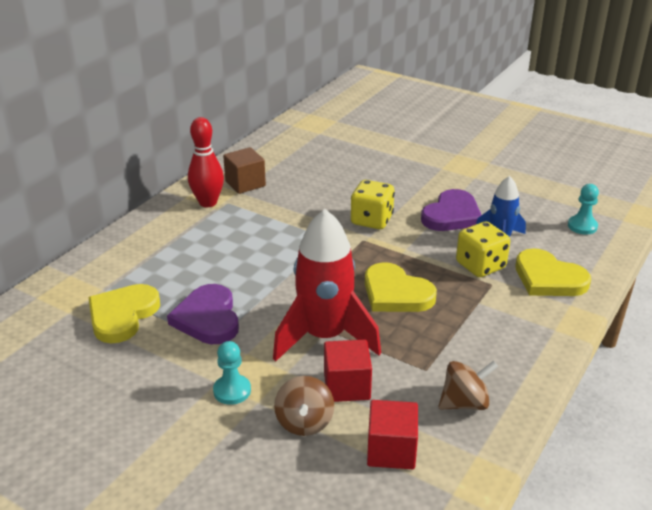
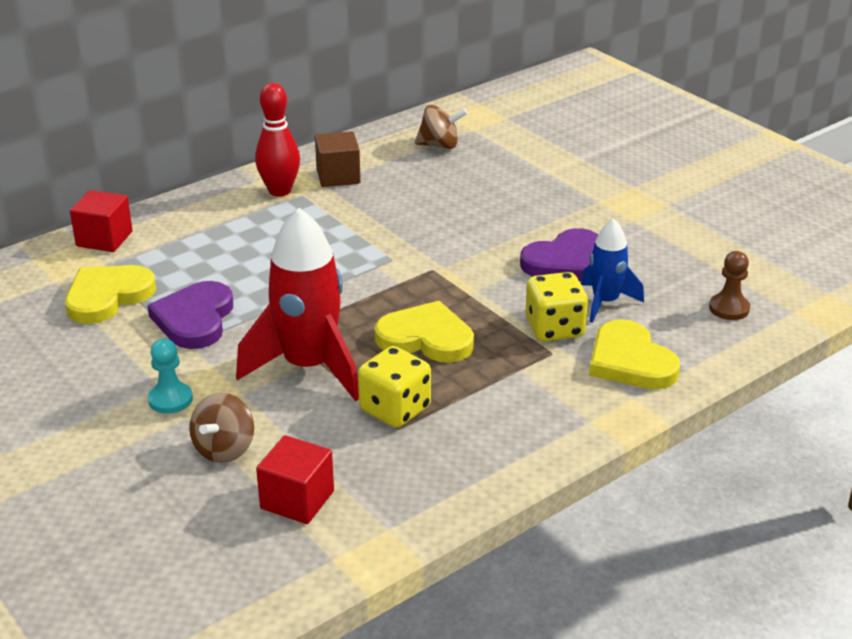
camera: 20 degrees right, 0 degrees up
red cube [324,340,372,402] -> red cube moved to [70,190,133,252]
yellow dice [351,180,395,229] -> yellow dice moved to [358,346,431,428]
yellow heart [365,262,437,312] -> yellow heart turned 135 degrees clockwise [374,301,474,363]
brown spinning top [439,361,498,410] -> brown spinning top moved to [415,105,467,149]
turquoise pawn [568,184,599,235] -> brown pawn [709,251,750,320]

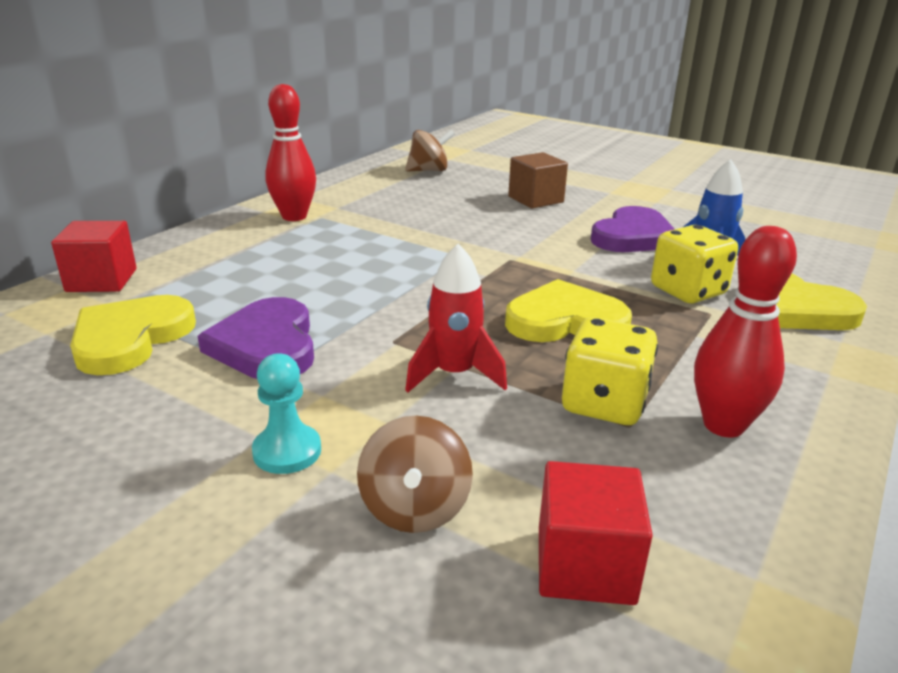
camera: 20 degrees left, 5 degrees down
red rocket [236,208,359,401] -> red rocket [405,244,507,392], size x0.57
brown cube [315,131,361,187] -> brown cube moved to [508,152,568,209]
brown pawn [709,251,750,320] -> none
none -> red bowling pin [694,226,797,438]

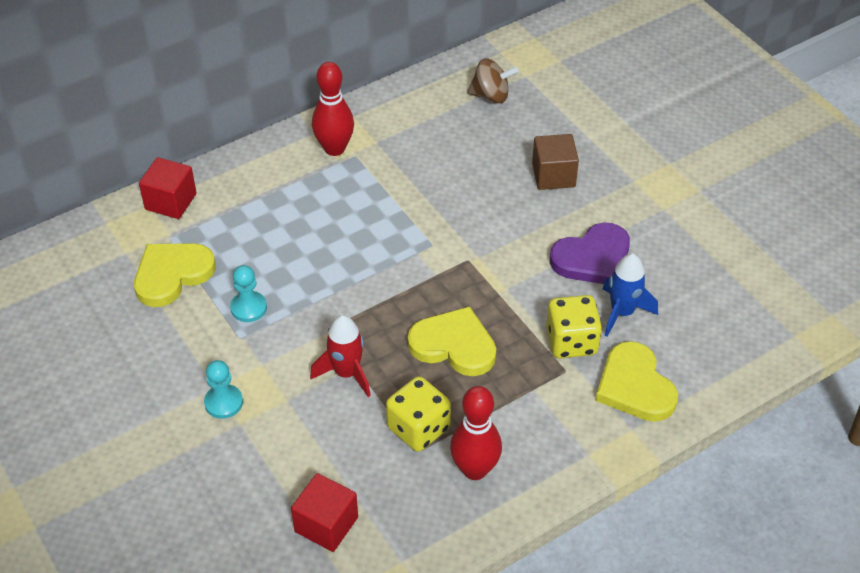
camera: 25 degrees right, 20 degrees up
purple heart [198,297,314,379] -> turquoise pawn [230,265,267,322]
brown spinning top [357,416,473,533] -> none

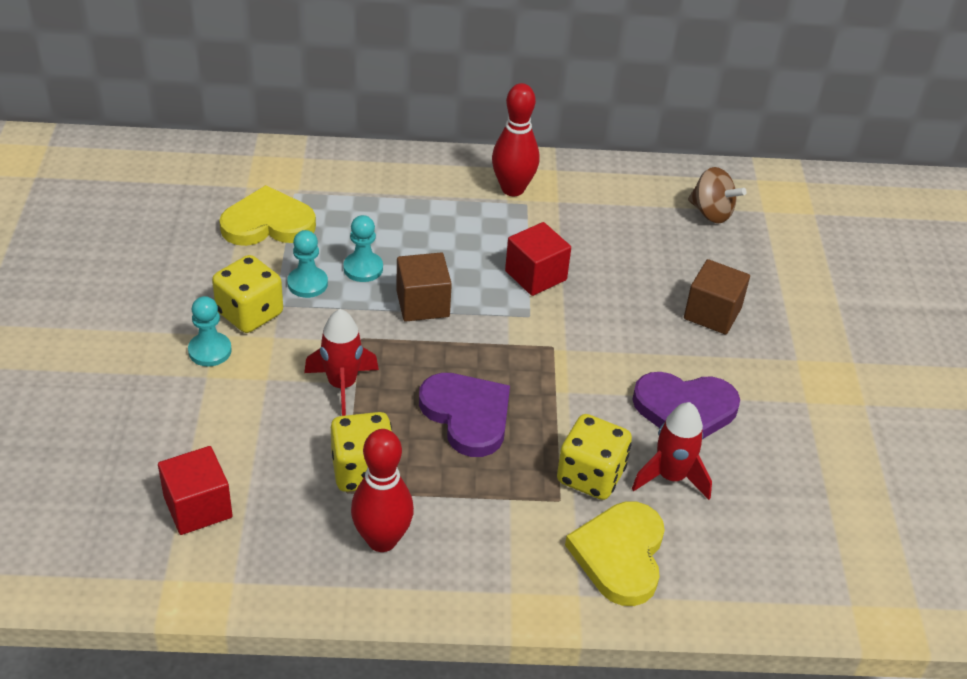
camera: 30 degrees right, 5 degrees down
red cube [139,157,197,219] -> red cube moved to [505,222,571,296]
yellow heart [408,306,496,376] -> purple heart [419,373,510,457]
blue rocket [603,253,658,337] -> red rocket [632,402,712,500]
none -> yellow dice [212,255,283,333]
none -> turquoise pawn [343,215,383,282]
none -> brown cube [396,253,452,321]

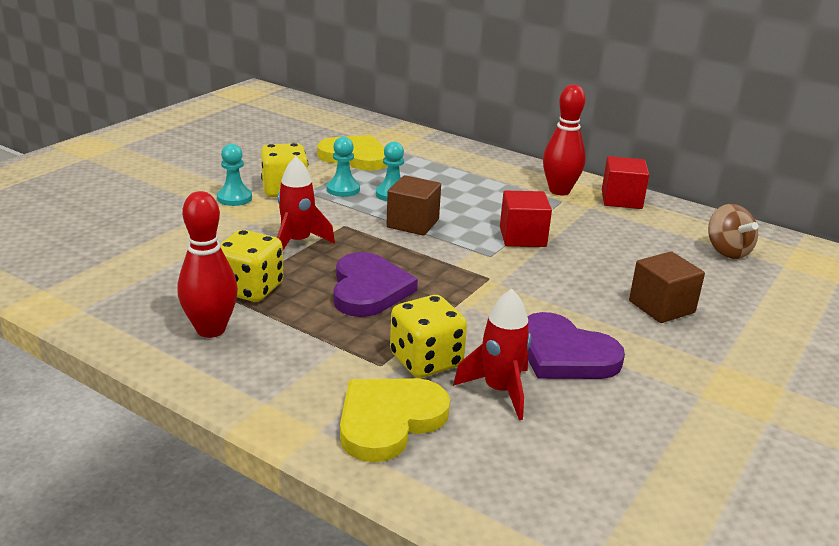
camera: 35 degrees right, 15 degrees down
red cube [158,446,233,535] -> red cube moved to [602,156,649,209]

